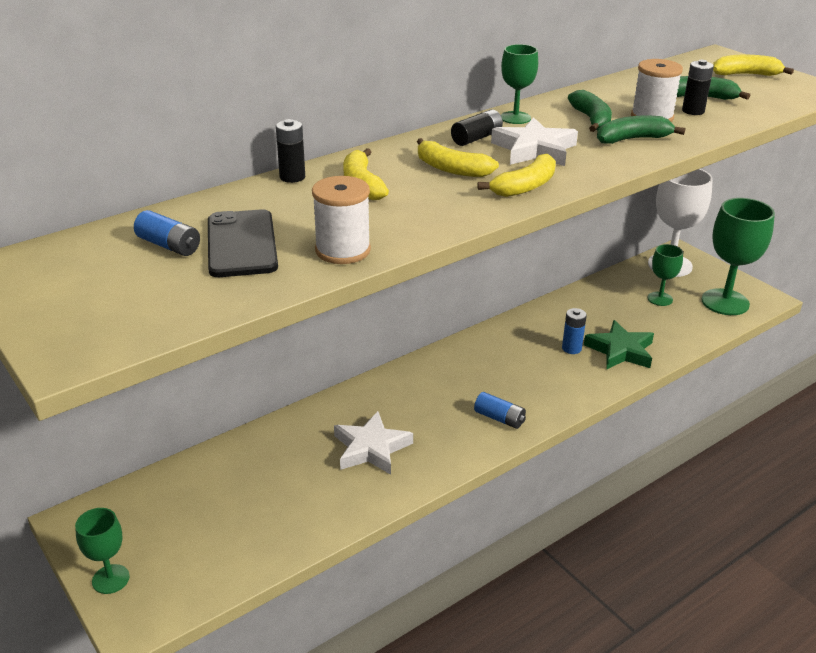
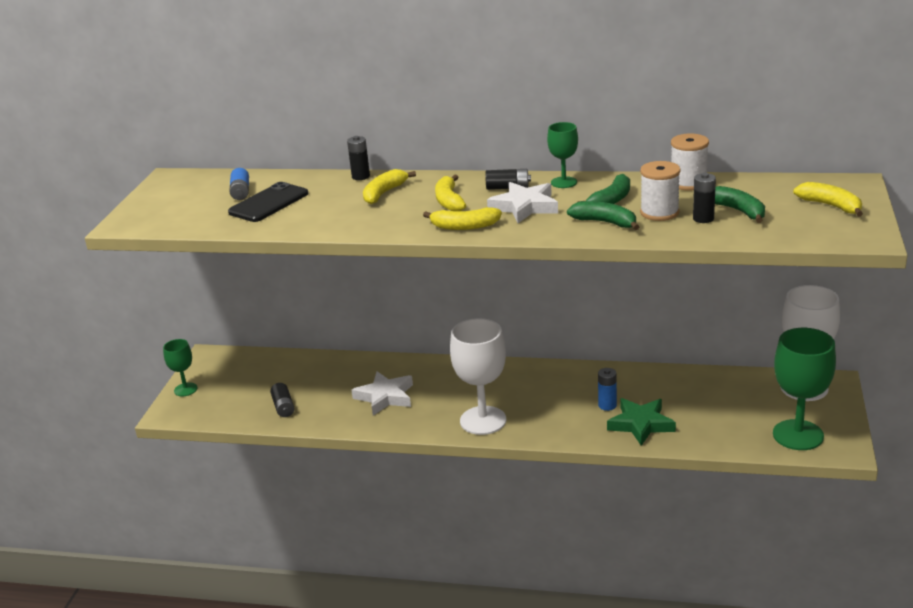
camera: 50 degrees right, 5 degrees down
white spool [312,176,371,264] -> white spool moved to [671,134,709,190]
blue battery [474,392,526,429] -> white goblet [450,318,506,435]
green goblet [648,244,683,306] -> none
none -> black battery [270,383,295,417]

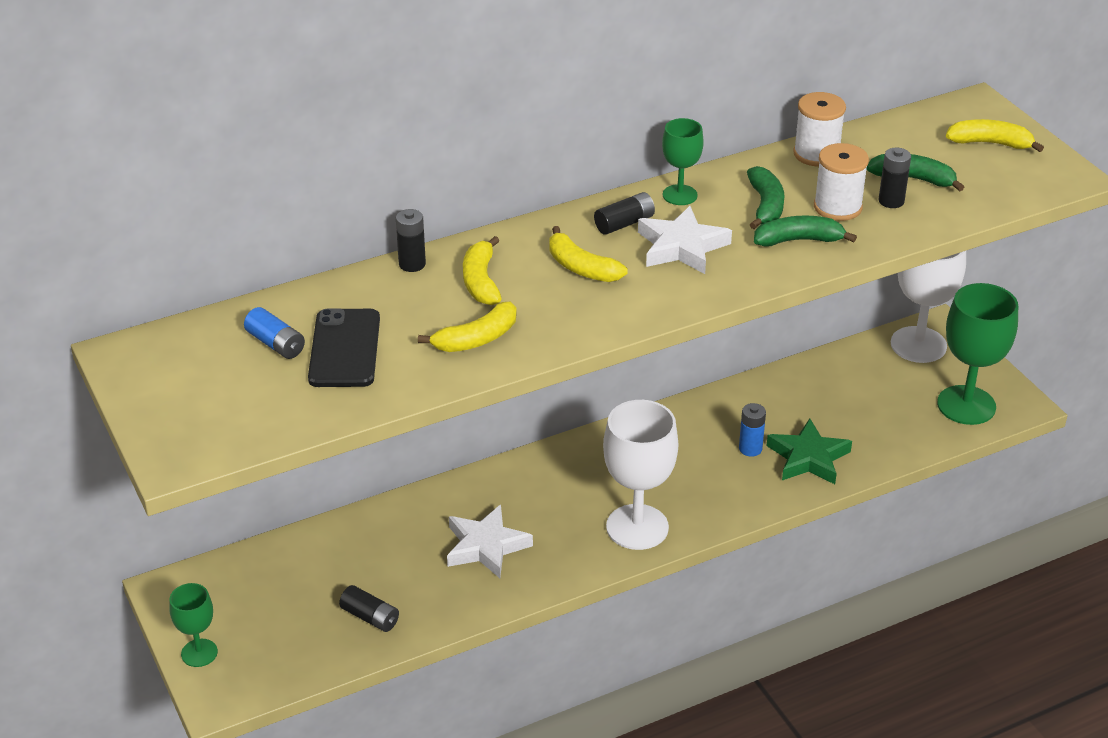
camera: 40 degrees left, 10 degrees up
yellow banana [423,207,502,230] -> yellow banana moved to [418,302,516,352]

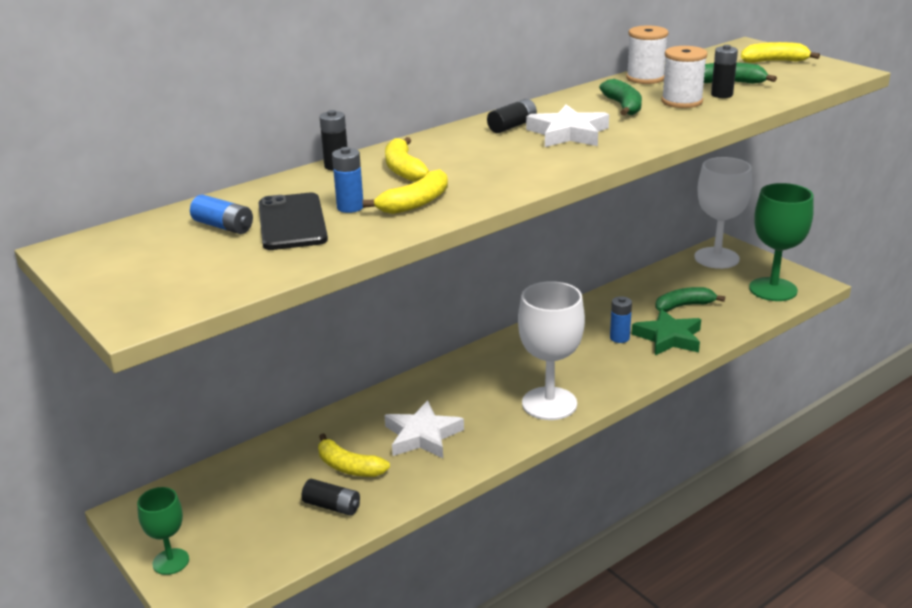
camera: 10 degrees left, 10 degrees down
yellow banana [549,226,628,282] -> yellow banana moved to [318,433,390,477]
green goblet [662,118,704,205] -> none
green banana [754,215,857,247] -> green banana moved to [655,287,725,312]
none -> blue battery [332,147,363,213]

